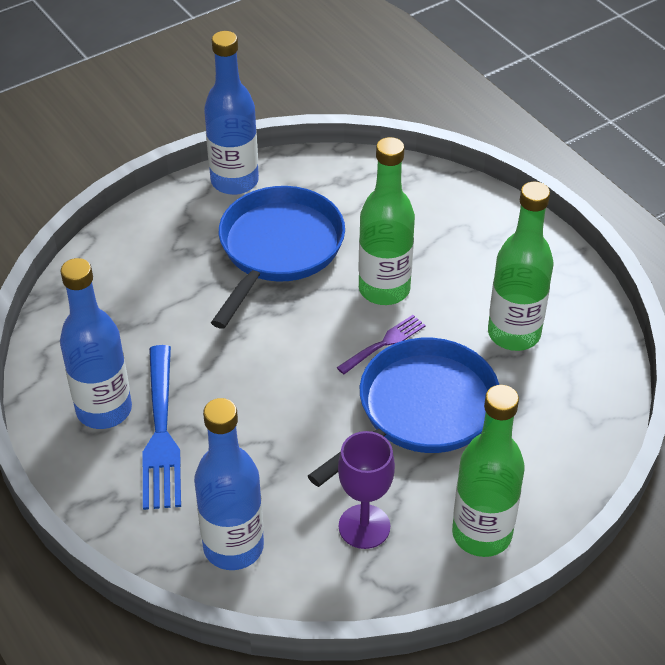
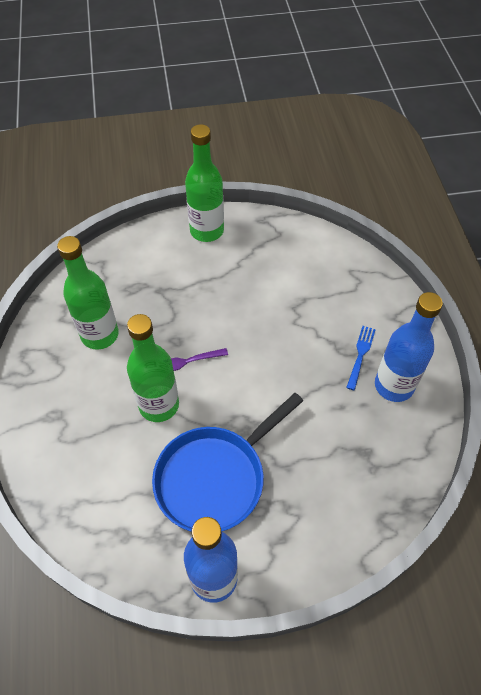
camera: 155 degrees left, 10 degrees up
blue fork [143,345,181,510] -> blue fork [346,326,376,390], size x0.55
blue bottle [194,398,264,570] -> none
blue pan [308,338,499,487] -> none
purple goblet [338,431,395,549] -> none

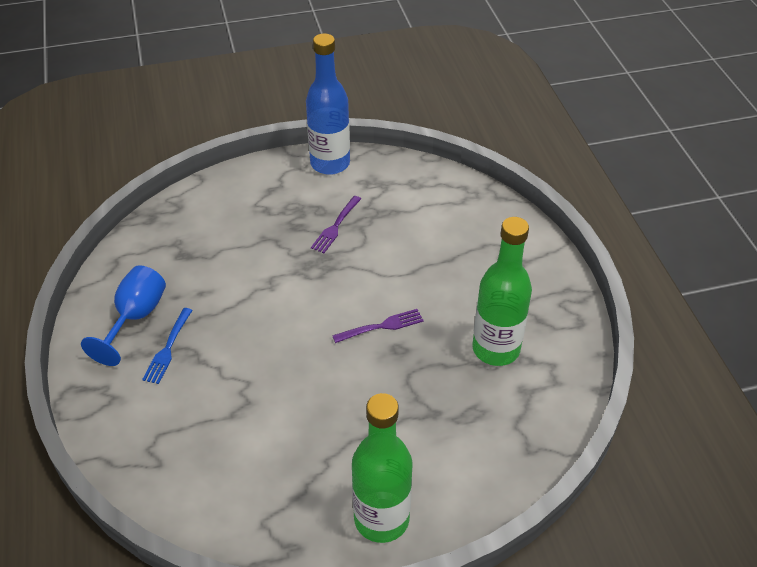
camera: 175 degrees right, 10 degrees down
green bottle [127,314,179,422] -> none
blue pan [152,393,303,532] -> purple fork [311,196,361,253]
blue bottle [375,292,443,402] -> blue goblet [81,265,166,366]

